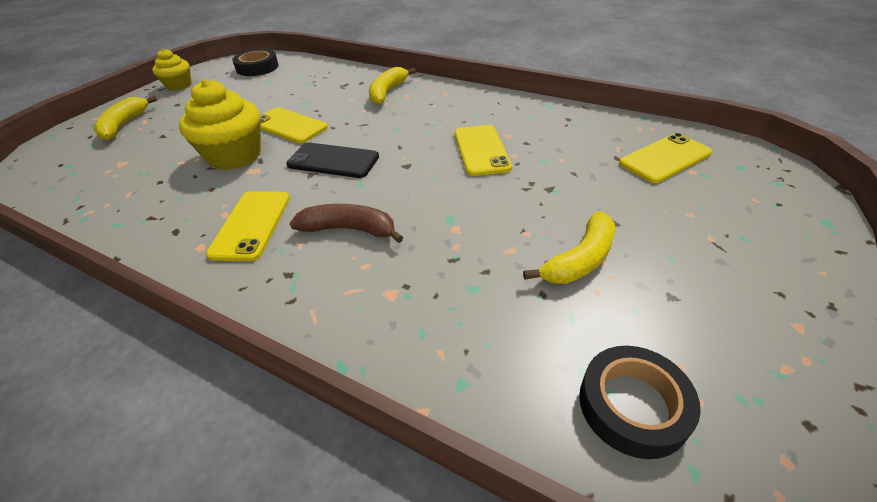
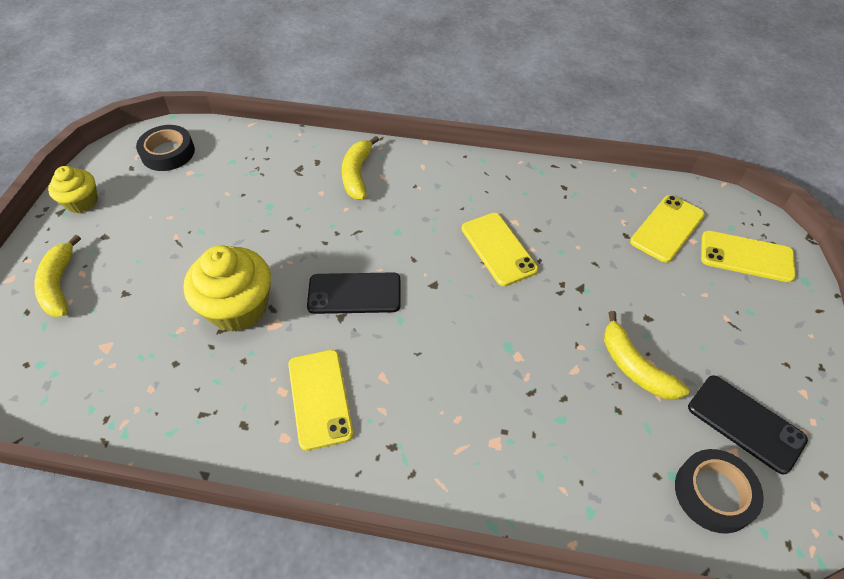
camera: 20 degrees left, 10 degrees up
yellow phone [260,107,328,143] -> yellow phone moved to [701,231,796,282]
brown banana [289,204,403,243] -> none
yellow banana [523,211,615,284] -> yellow banana turned 120 degrees clockwise [604,311,689,400]
none -> black phone [688,375,808,475]

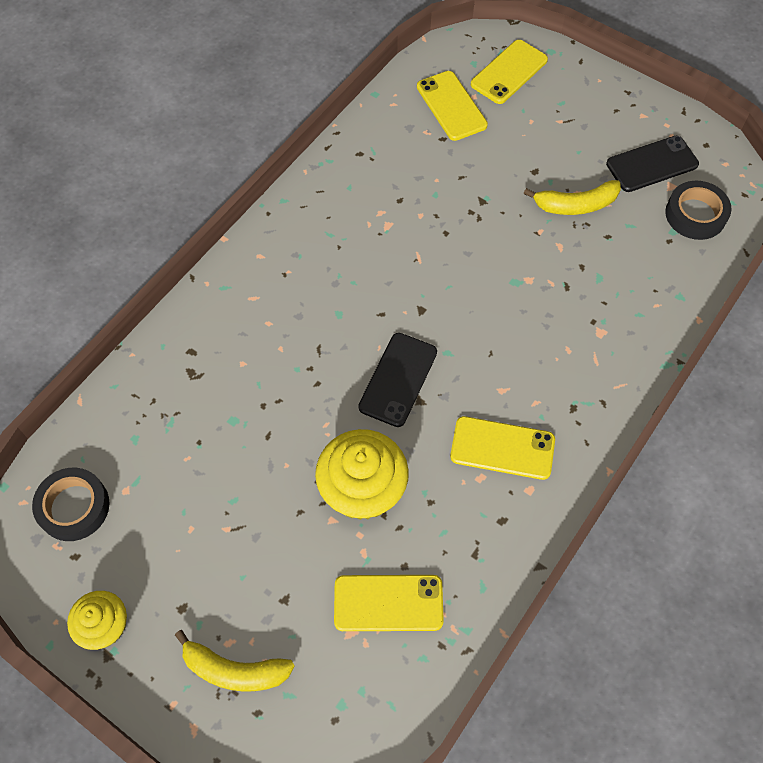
camera: 65 degrees left, 10 degrees up
yellow banana [342,136,379,199] -> none
yellow phone [462,213,538,286] -> yellow phone moved to [334,575,444,631]

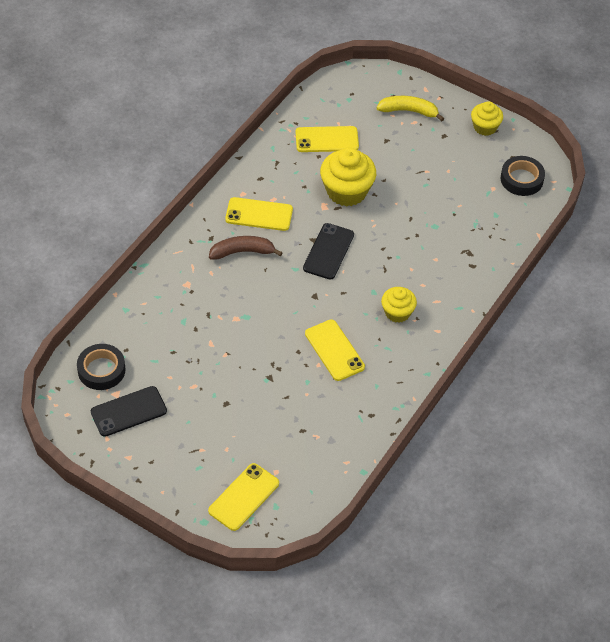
camera: 175 degrees right, 10 degrees down
yellow phone [417,71,488,141] -> yellow phone moved to [305,319,365,381]
yellow banana [523,180,621,215] -> none
none -> brown banana [209,236,283,260]
none -> yellow cupcake [381,287,417,323]

